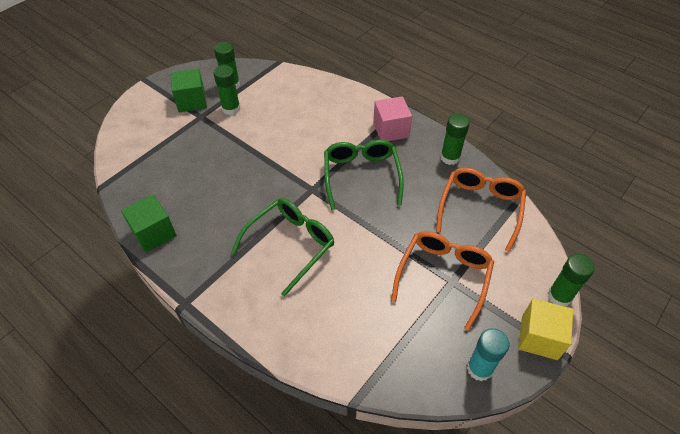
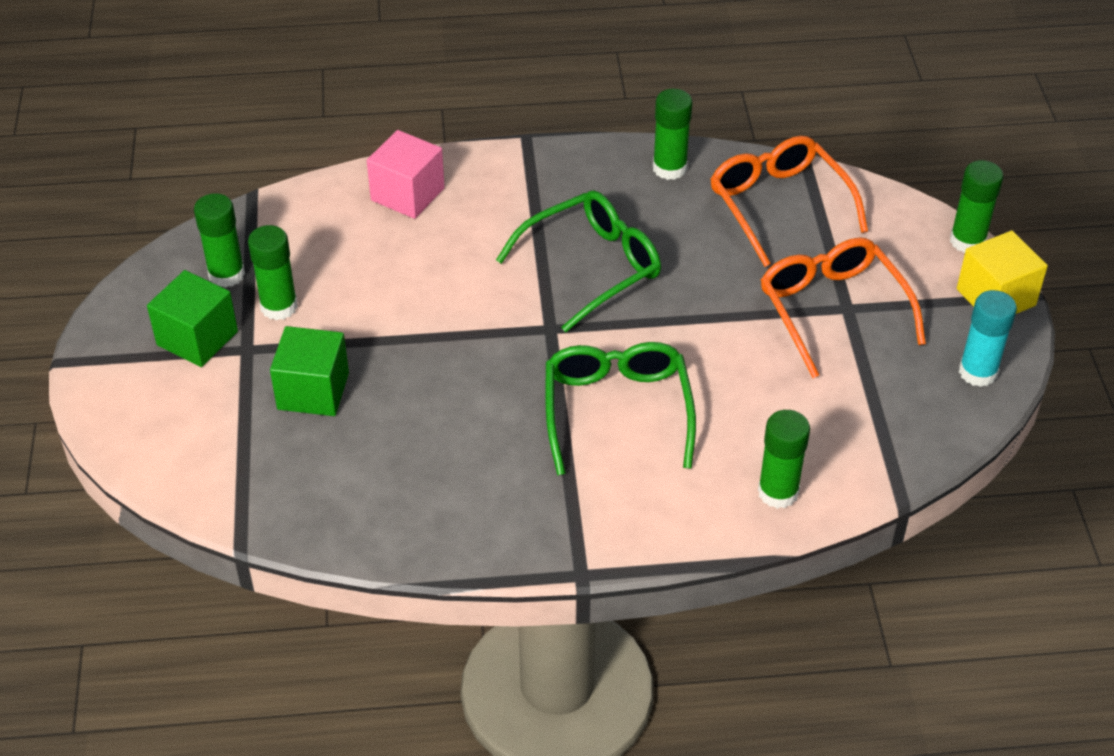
camera: 45 degrees left, 5 degrees down
green cube [121,194,177,253] -> green cube moved to [270,326,349,416]
green glasses [324,140,404,210] -> green glasses turned 105 degrees clockwise [496,191,661,332]
pink cube [373,96,412,141] -> pink cube moved to [367,130,445,219]
none -> green glue stick [758,410,810,509]

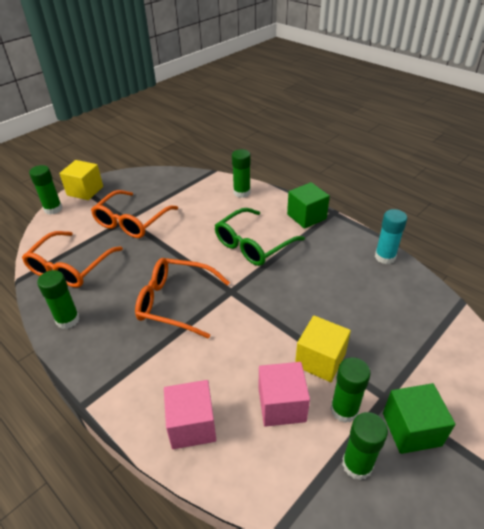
camera: 130 degrees left, 5 degrees down
green cube [270,326,349,416] -> green cube moved to [287,182,330,229]
green glasses [496,191,661,332] -> orange glasses [135,258,230,339]
turquoise glue stick [959,290,1017,387] -> turquoise glue stick moved to [375,209,407,264]
none -> pink cube [259,362,310,427]
none -> yellow cube [295,316,351,382]

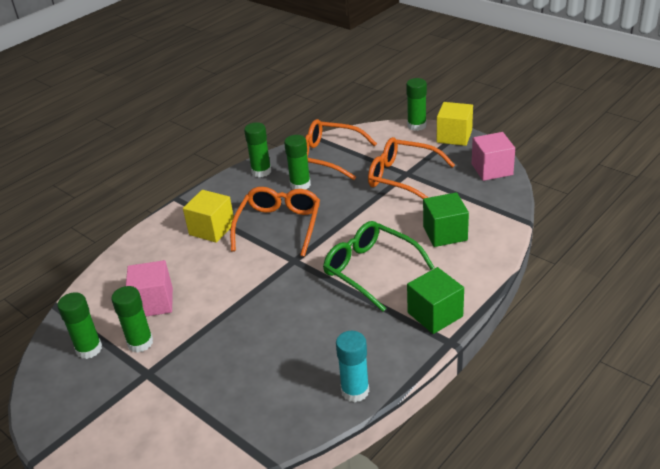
camera: 90 degrees right, 5 degrees down
pink cube [164,380,216,449] -> pink cube moved to [472,132,515,181]
green glue stick [232,149,251,198] -> green glue stick moved to [284,135,311,190]
yellow cube [295,316,351,382] -> yellow cube moved to [183,190,234,243]
green cube [383,383,456,454] -> green cube moved to [423,192,469,247]

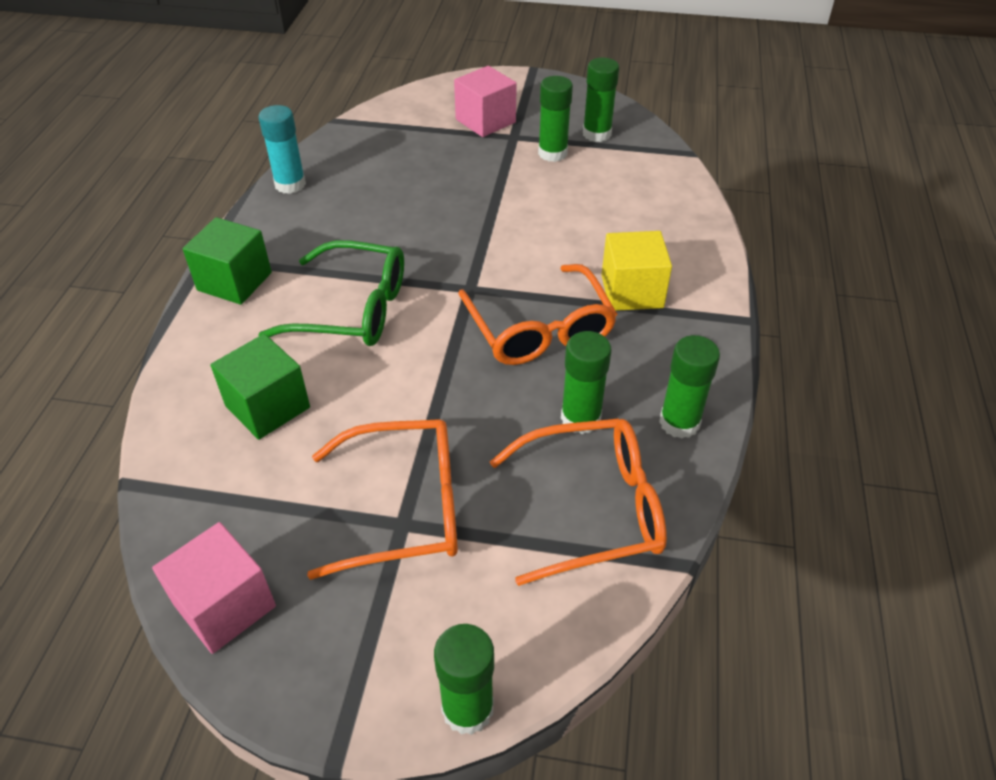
camera: 145 degrees right, 10 degrees up
pink cube [126,260,173,316] -> pink cube moved to [454,66,517,137]
yellow cube [437,102,473,146] -> none

